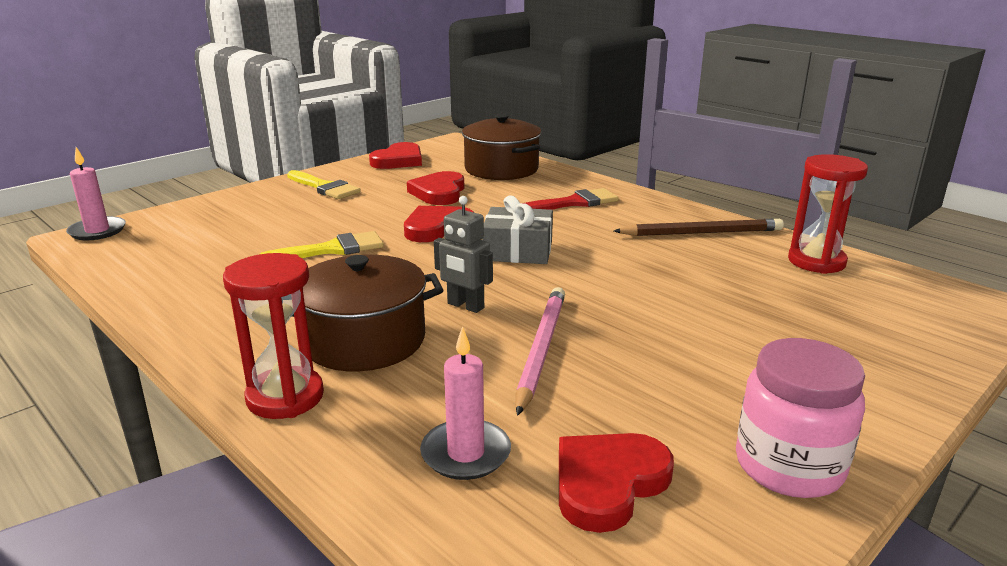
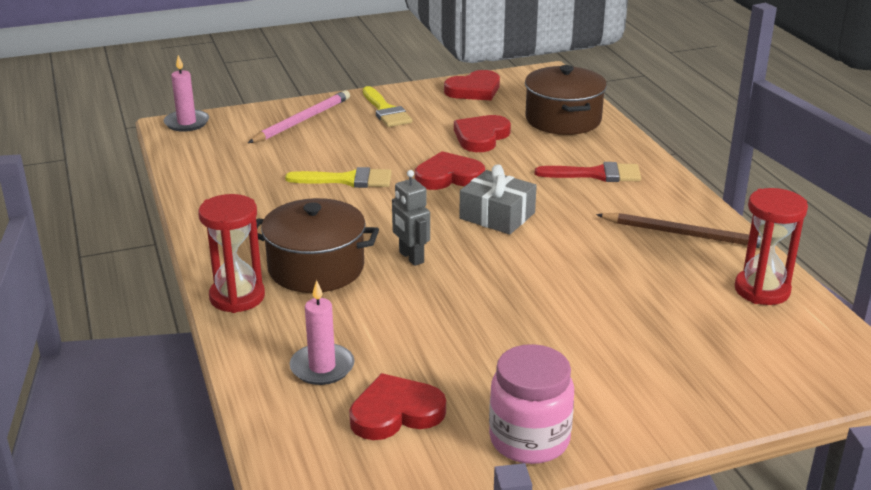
camera: 25 degrees right, 5 degrees up
pink pencil [516,287,565,416] -> pink pencil moved to [248,90,350,143]

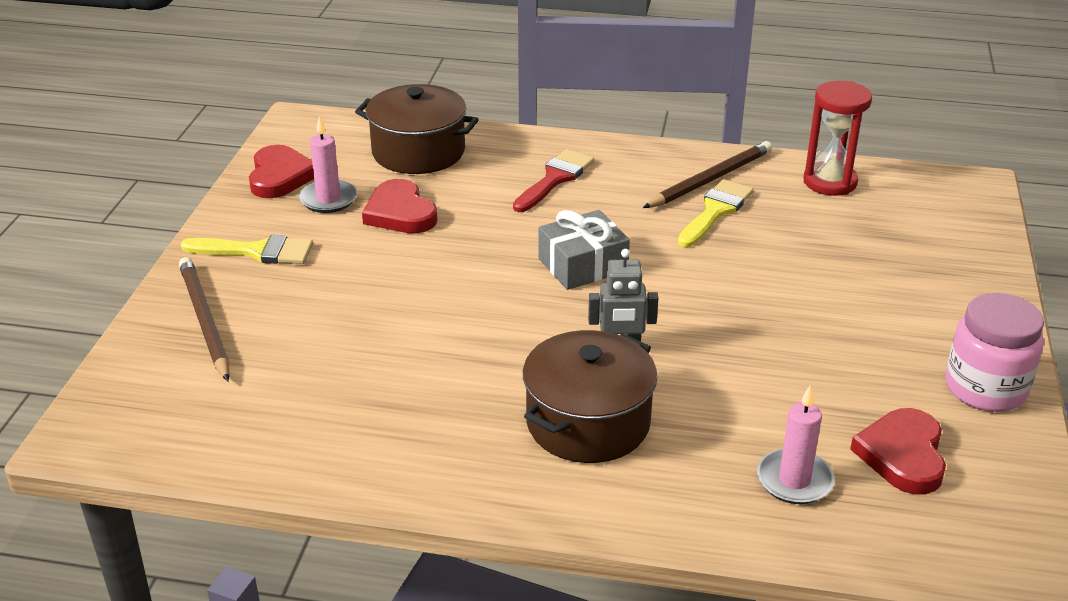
camera: 60 degrees left, 5 degrees up
pink candle [164,55,209,132] -> pink candle moved to [299,116,357,213]
red hourglass [198,194,265,313] -> none
pink pencil [248,90,350,143] -> brown pencil [179,257,229,381]
yellow brush [285,167,392,188] -> yellow brush moved to [678,179,753,247]
red heart [415,151,485,190] -> none

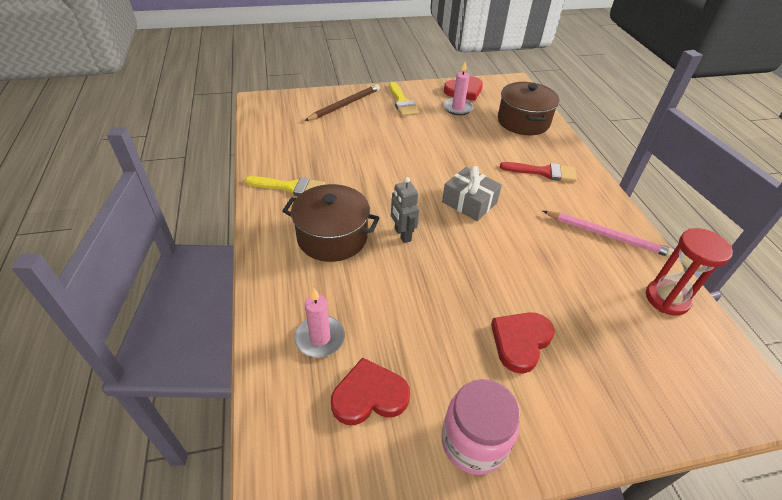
camera: 65 degrees right, 10 degrees up
red heart [362,179,437,233] -> red heart moved to [491,312,555,374]
brown pencil [643,141,772,208] -> pink pencil [543,211,675,257]
yellow brush [678,179,753,247] -> yellow brush moved to [245,176,325,196]

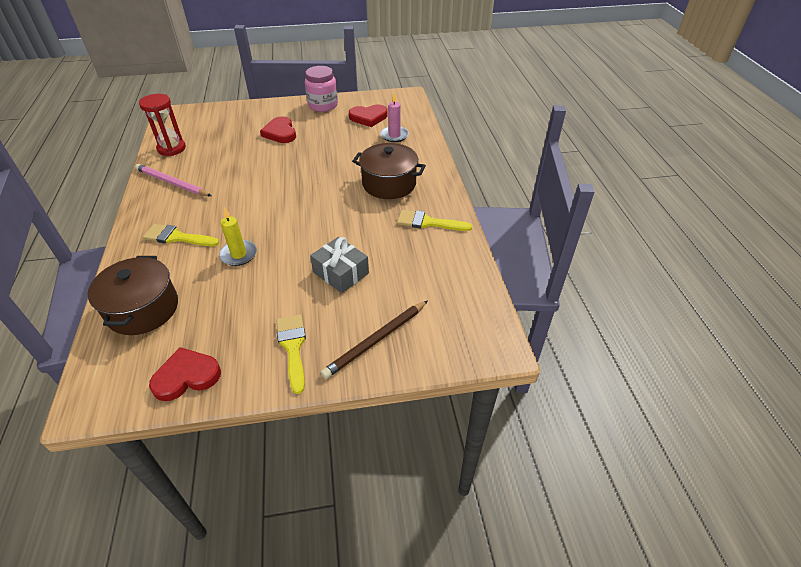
camera: 175 degrees left, 0 degrees up
grey robot [391,177,419,243] -> none
grey gift [442,166,502,221] -> grey gift moved to [310,237,369,293]
pink candle [443,62,474,115] -> none
red heart [491,312,555,374] -> red heart turned 120 degrees clockwise [260,116,296,143]
red brush [500,162,577,182] -> yellow brush [143,224,219,246]
none -> yellow candle [219,208,257,266]

